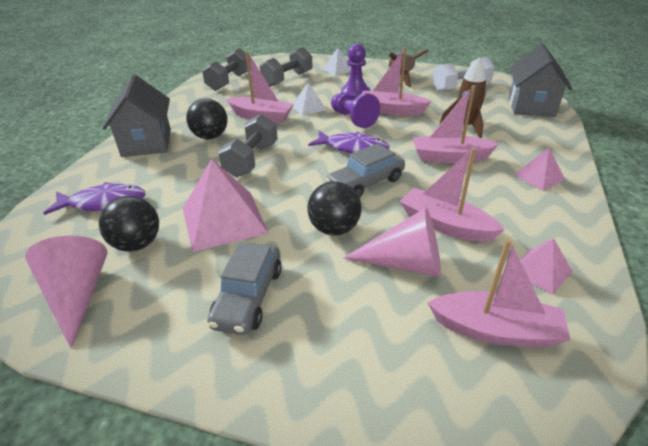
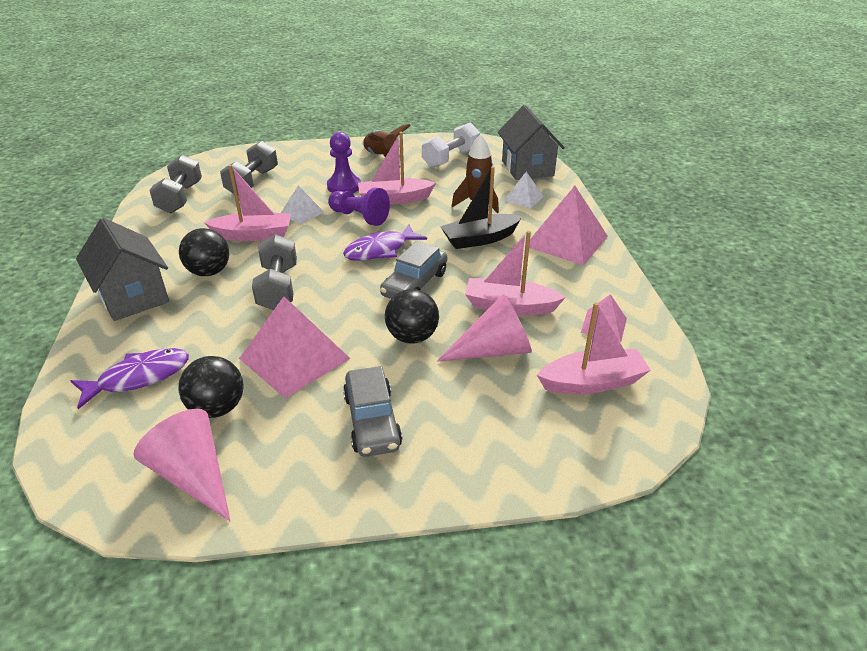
camera: 25 degrees left, 0 degrees up
purple fish [308,131,390,154] -> purple fish turned 150 degrees clockwise [343,225,427,261]
white pyramid [323,47,351,76] -> white pyramid moved to [504,172,544,209]
pink boat [413,85,499,163] -> black boat [440,166,522,249]
pink pyramid [514,148,565,191] -> pink pyramid [529,186,608,265], size x1.88

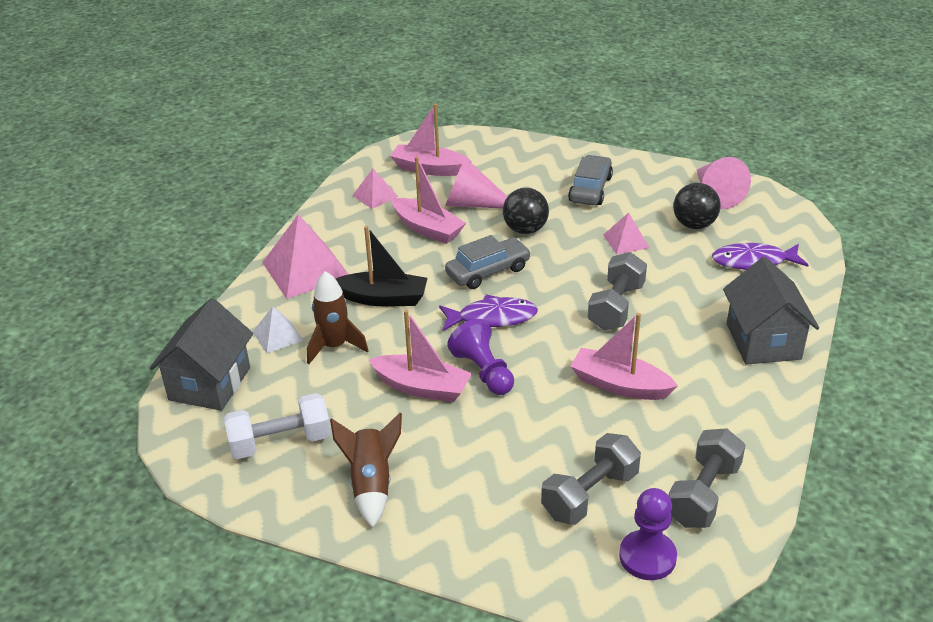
camera: 150 degrees left, 0 degrees up
black ball [179,228,229,276] -> none
pink pyramid [239,297,351,398] -> pink pyramid [603,213,649,254], size x0.53
white pyramid [281,186,324,225] -> none
purple pawn [327,132,361,193] -> purple pawn moved to [619,488,677,580]

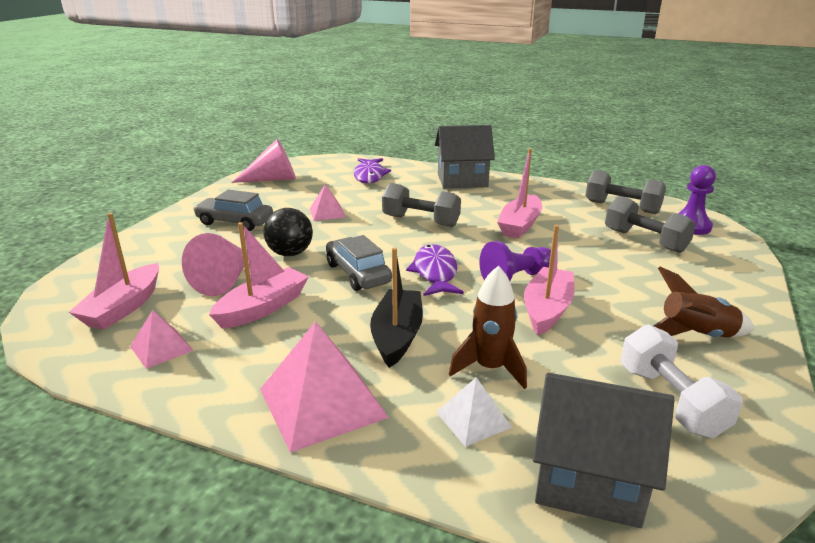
camera: 90 degrees left, 10 degrees down
black ball [673,183,721,229] -> none

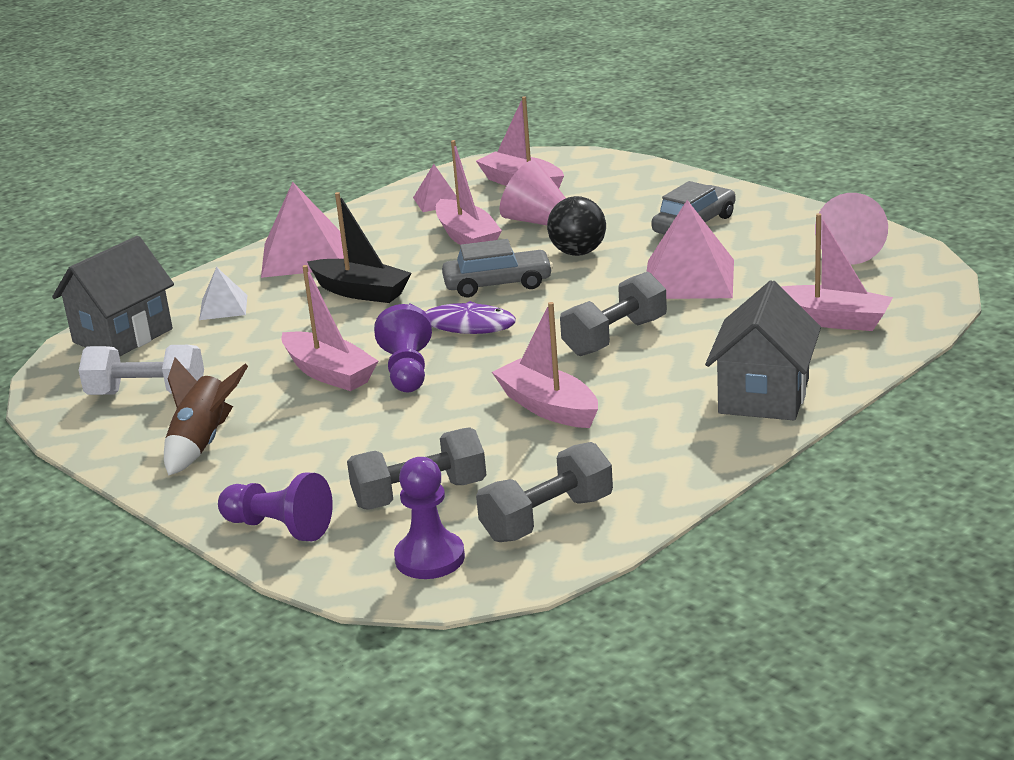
camera: 115 degrees right, 0 degrees up
pink pyramid [310,184,346,221] -> pink pyramid [646,200,734,299], size x1.88
purple fish [354,158,391,183] -> pink boat [781,213,893,331]
brown rocket [449,266,527,389] -> none
none -> purple pawn [218,473,333,541]

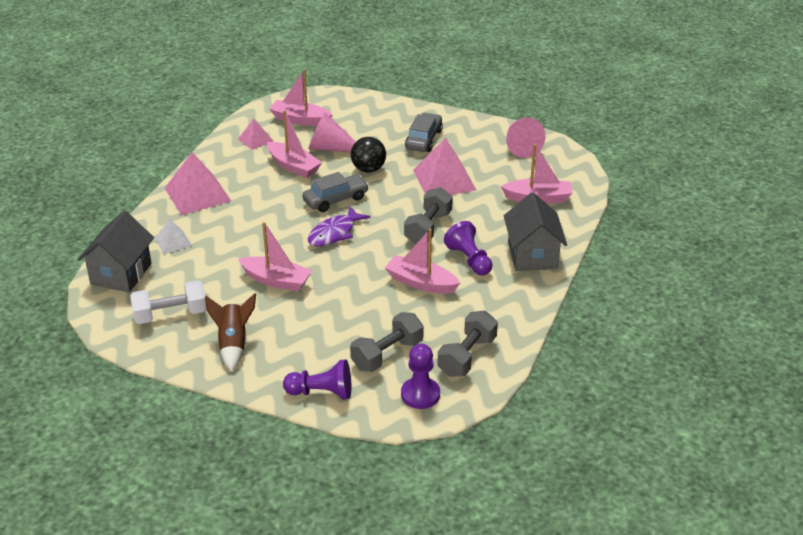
camera: 25 degrees left, 10 degrees up
black boat [307,192,411,303] -> none
purple pawn [374,304,432,392] -> purple pawn moved to [444,221,492,275]
purple fish [409,301,516,334] -> purple fish turned 135 degrees clockwise [308,206,371,246]

